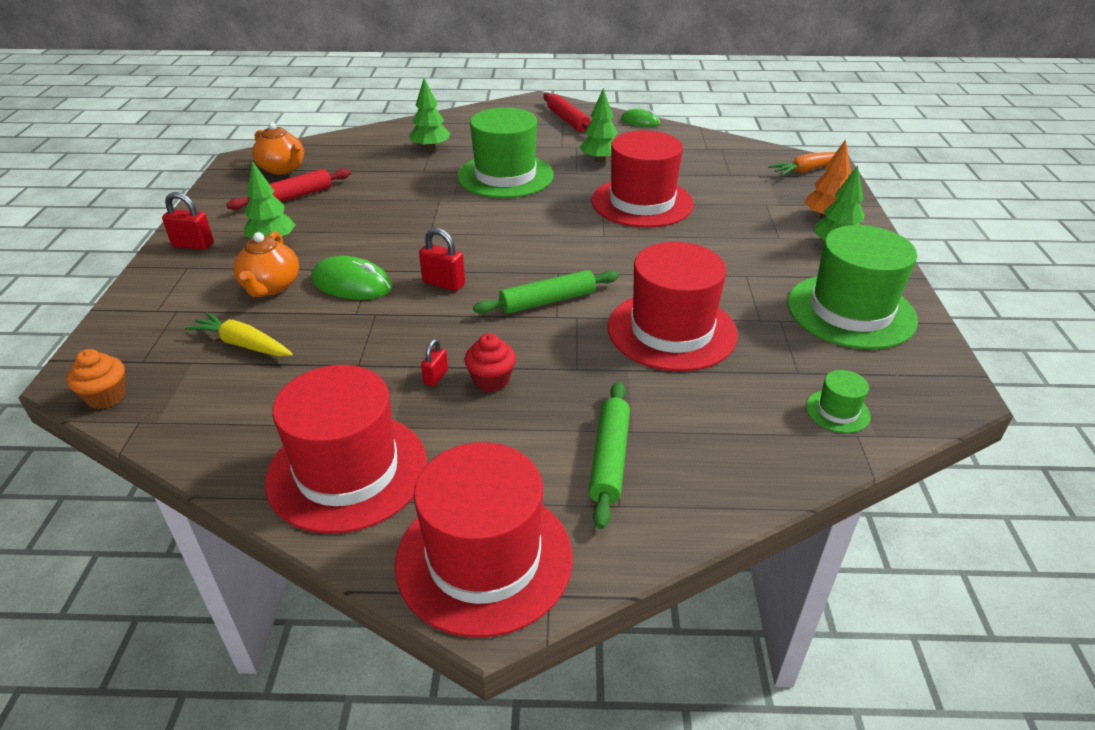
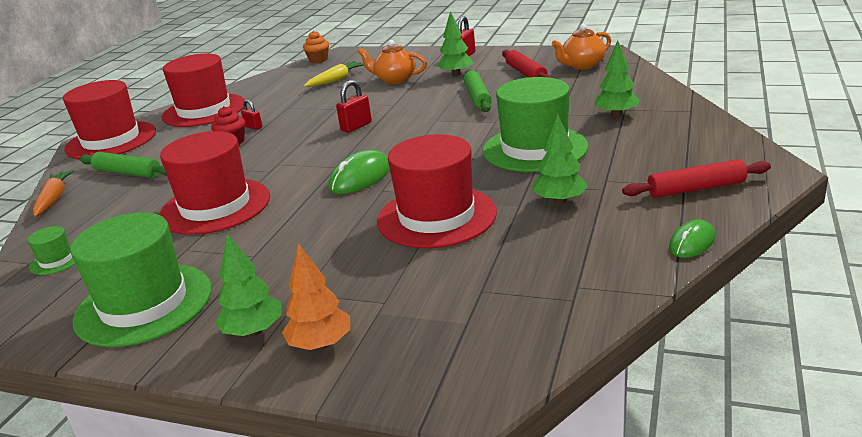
camera: 110 degrees right, 10 degrees down
green mouse [311,256,392,300] -> green mouse moved to [328,150,390,194]
green rolling pin [473,270,619,314] -> green rolling pin moved to [464,69,492,112]
orange carrot [768,152,836,176] -> orange carrot moved to [33,170,74,217]

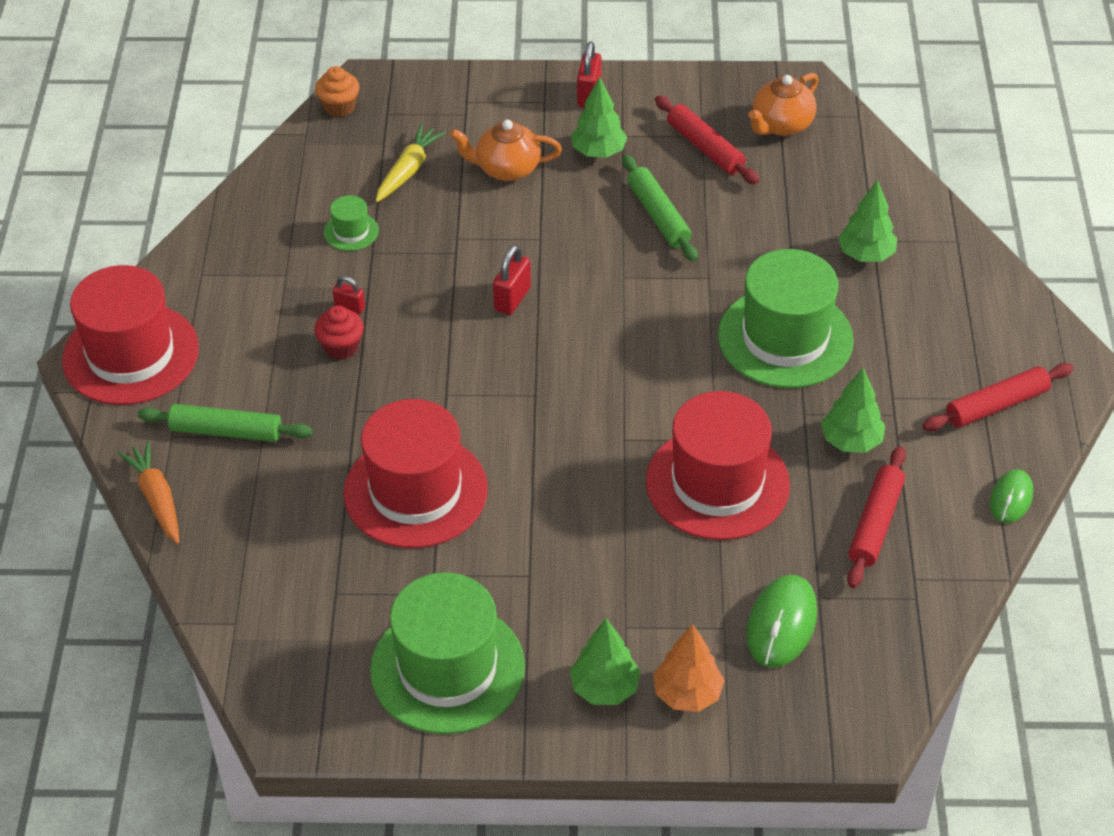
camera: 20 degrees left, 20 degrees up
green hat [28,226,75,275] -> green hat moved to [324,195,379,251]
red hat [162,54,245,127] -> none
green mouse [328,150,390,194] -> green mouse moved to [746,575,817,668]
none -> red rolling pin [847,446,906,588]

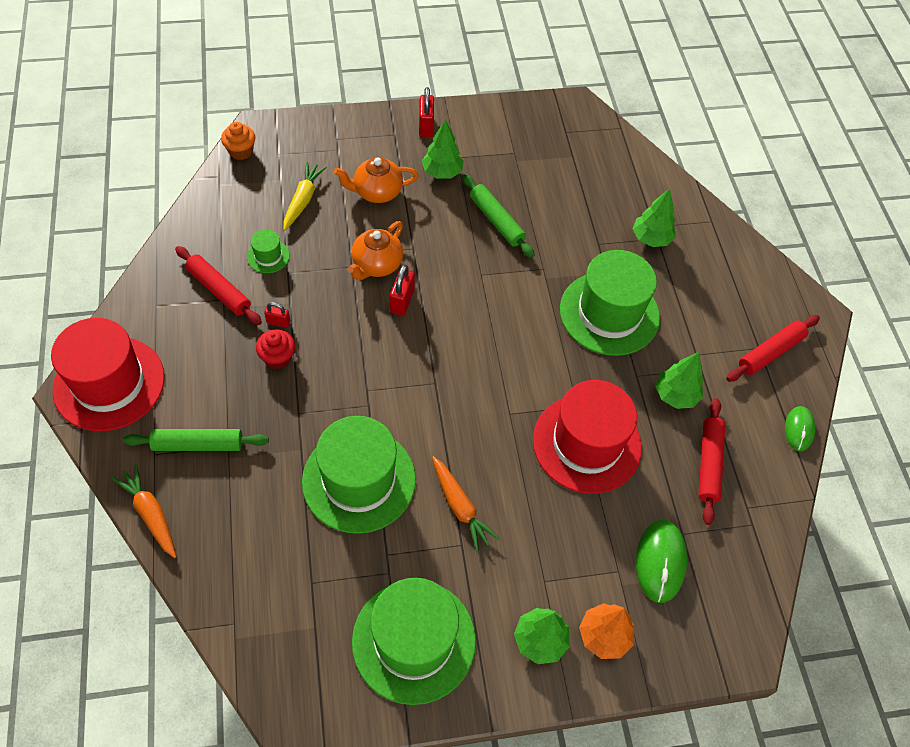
camera: 15 degrees left, 10 degrees up
red hat [343,399,488,548] -> green hat [302,416,416,534]
red rolling pin [655,95,759,184] -> red rolling pin moved to [175,246,262,325]
orange teapot [748,73,819,136] -> orange teapot moved to [348,221,403,280]
none -> orange carrot [432,456,500,551]

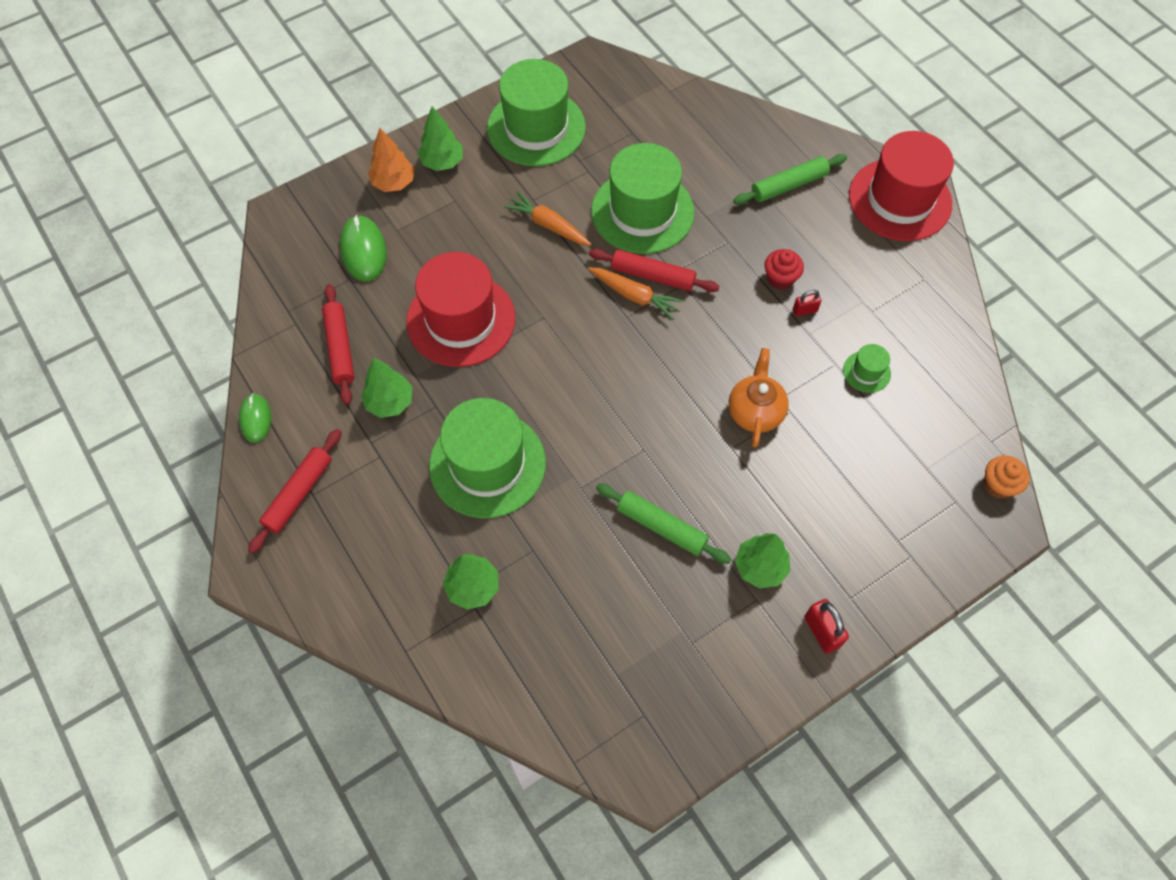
camera: 160 degrees right, 5 degrees up
orange carrot [112,465,176,558] -> orange carrot moved to [588,267,683,319]
red rolling pin [175,246,262,325] -> red rolling pin moved to [589,249,720,292]
yellow carrot [283,162,327,231] -> none
orange teapot [334,157,419,203] -> none
red padlock [390,265,415,316] -> none

